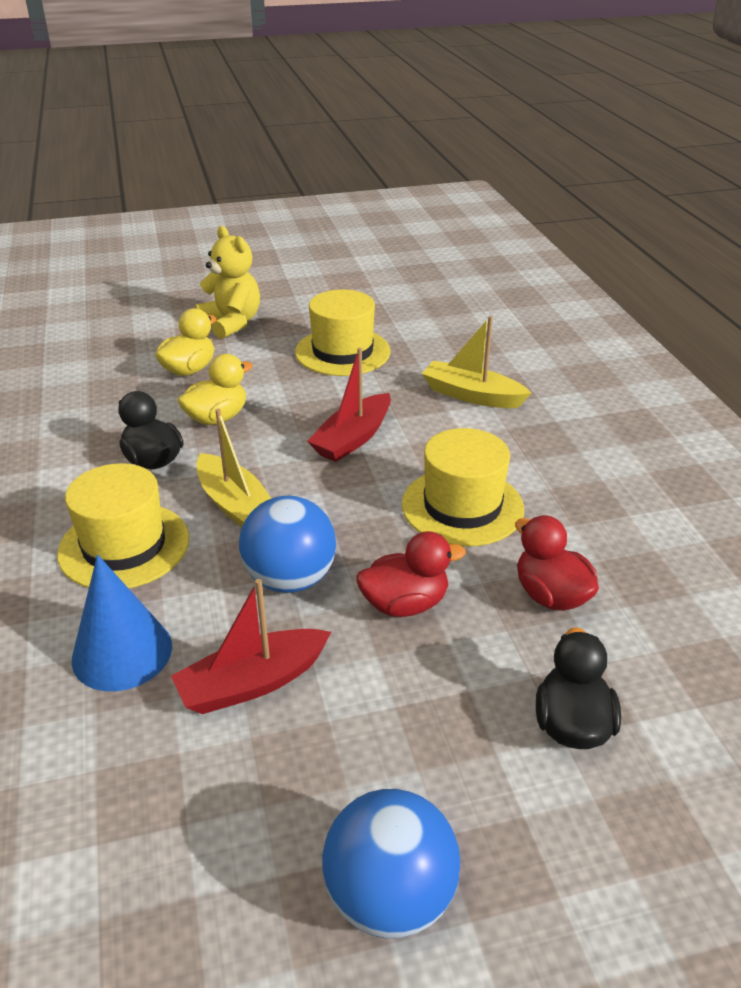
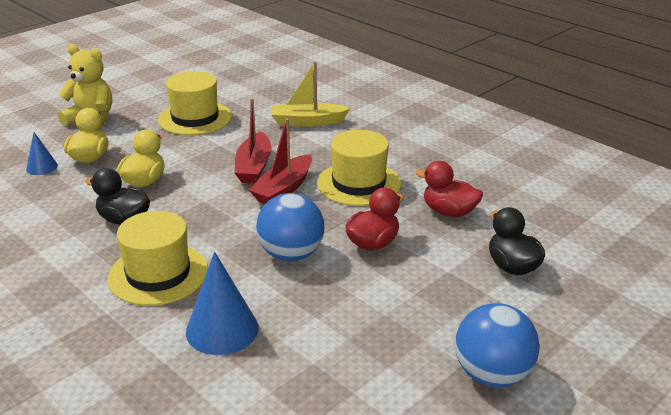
camera: 30 degrees left, 5 degrees down
red boat [171,579,331,714] -> red boat moved to [249,118,312,204]
yellow boat [196,409,271,527] -> none
none -> blue cone [26,132,58,175]

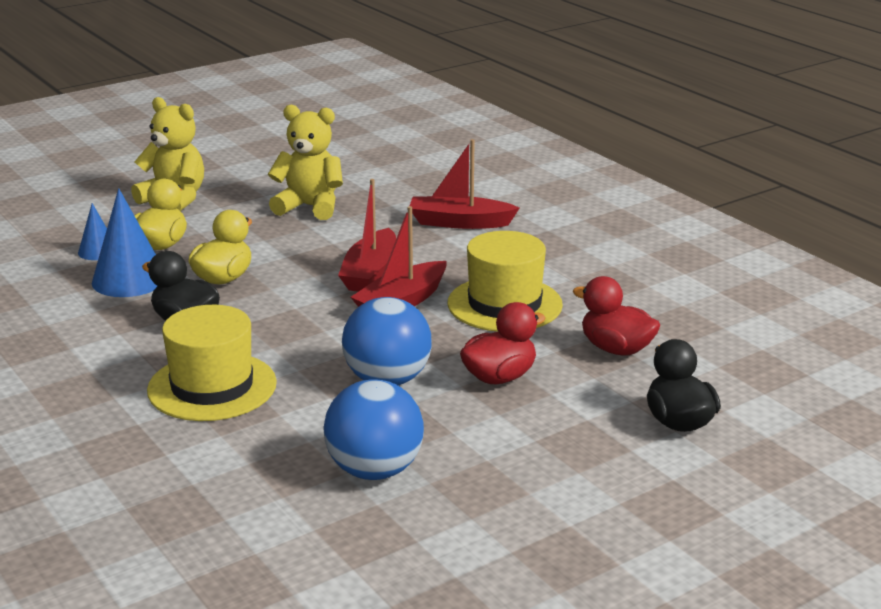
camera: 10 degrees right, 5 degrees down
yellow hat [158,71,232,135] -> yellow teddy bear [268,105,343,220]
blue cone [186,252,259,355] -> blue cone moved to [92,188,157,297]
yellow boat [271,61,350,126] -> red boat [410,139,519,229]
blue ball [455,303,540,387] -> blue ball moved to [323,379,424,480]

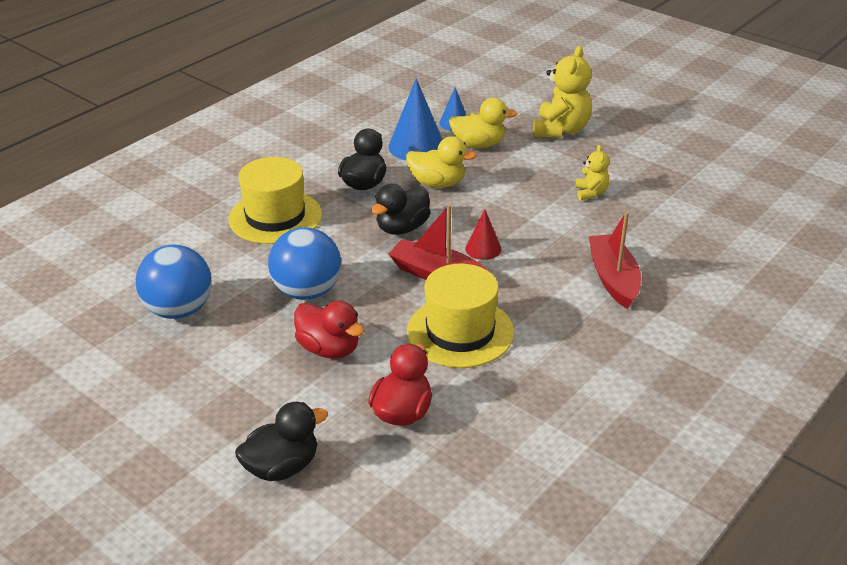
camera: 75 degrees right, 10 degrees up
yellow teddy bear [268,105,343,220] -> yellow teddy bear [575,145,609,200], size x0.54
red boat [338,179,396,292] -> red cone [465,209,501,260]
none -> black duck [371,184,431,235]

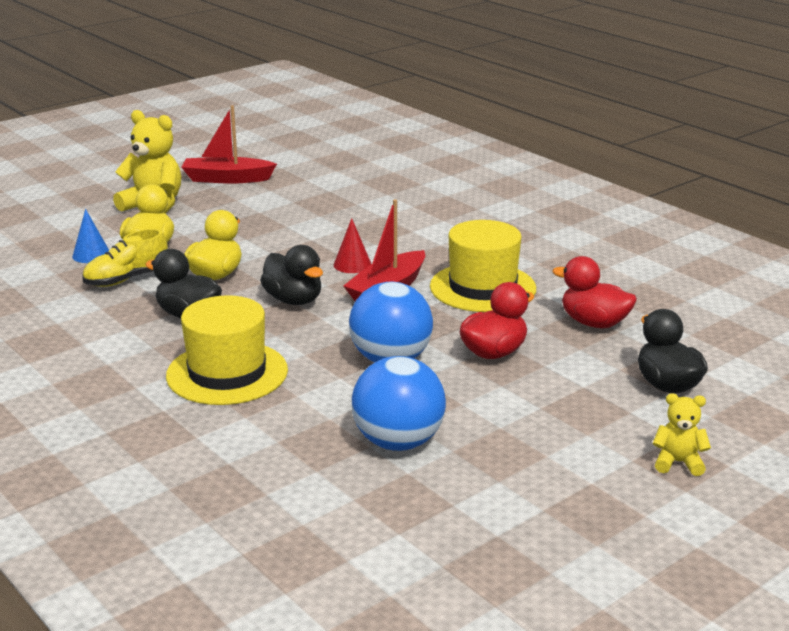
camera: 80 degrees left, 10 degrees down
blue cone [388,78,443,160] -> yellow shoe [82,229,168,287]
yellow teddy bear [575,145,609,200] -> yellow teddy bear moved to [652,393,711,476]
red boat [588,212,641,309] -> red boat moved to [181,105,277,184]

